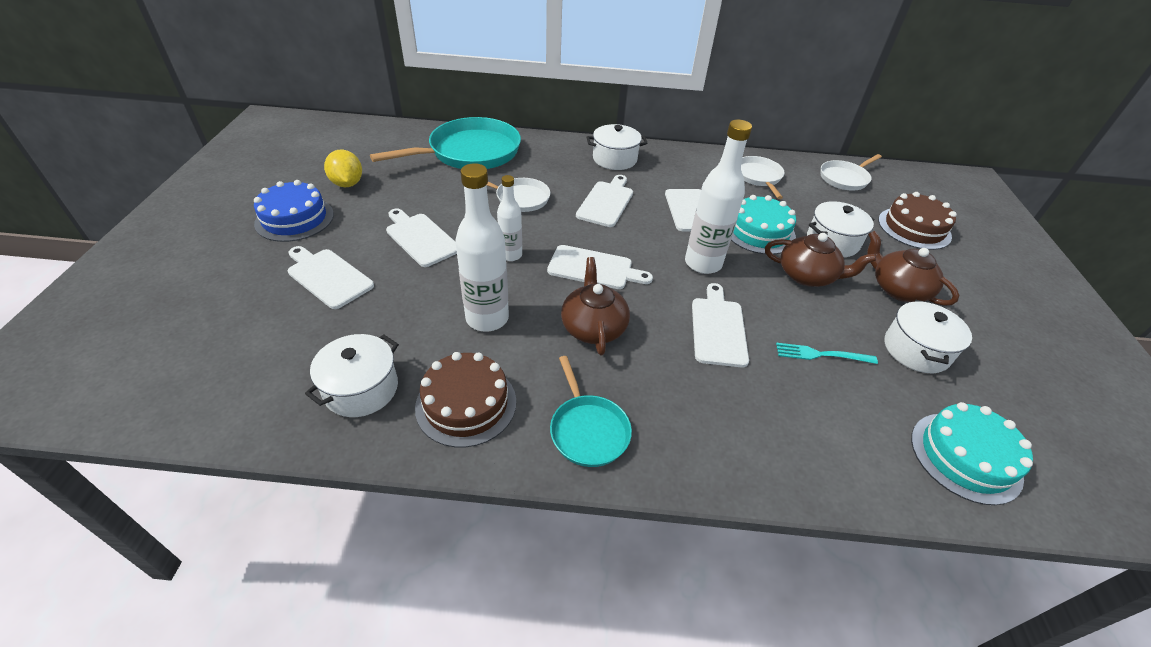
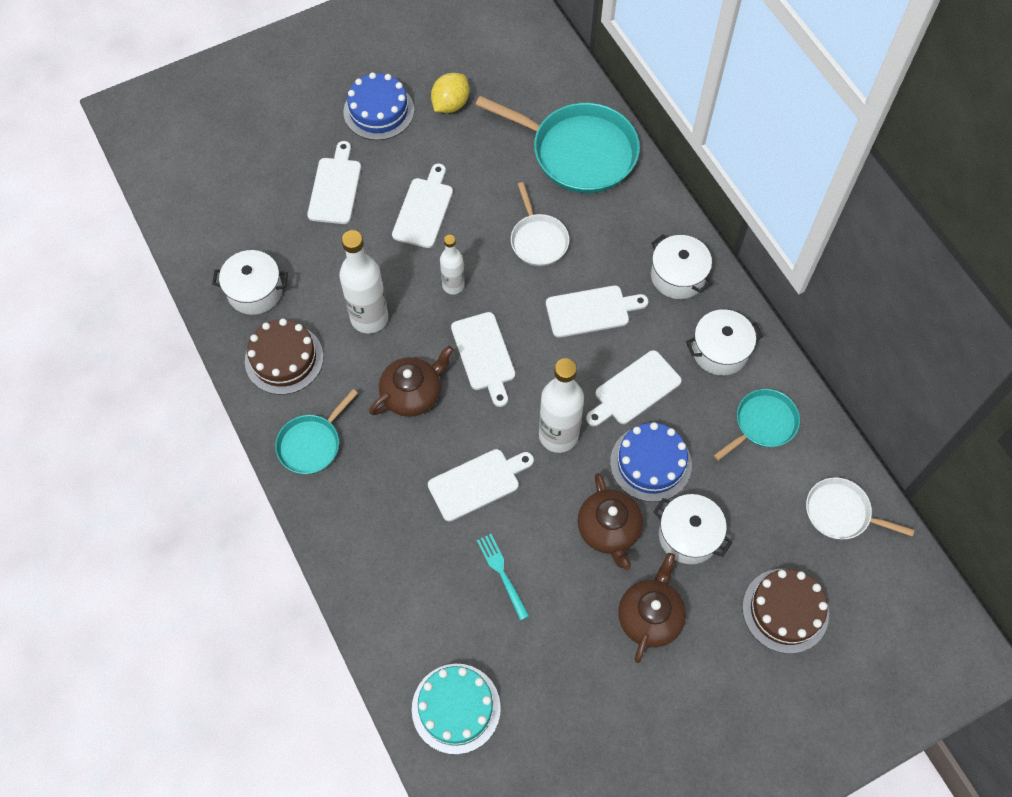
camera: 60 degrees right, 20 degrees up
turquoise cake [731,195,796,254] -> blue cake [610,422,692,502]
white pan [741,156,785,199] -> turquoise pan [713,389,800,461]
white pot [885,300,972,373] -> white pot moved to [686,310,763,375]

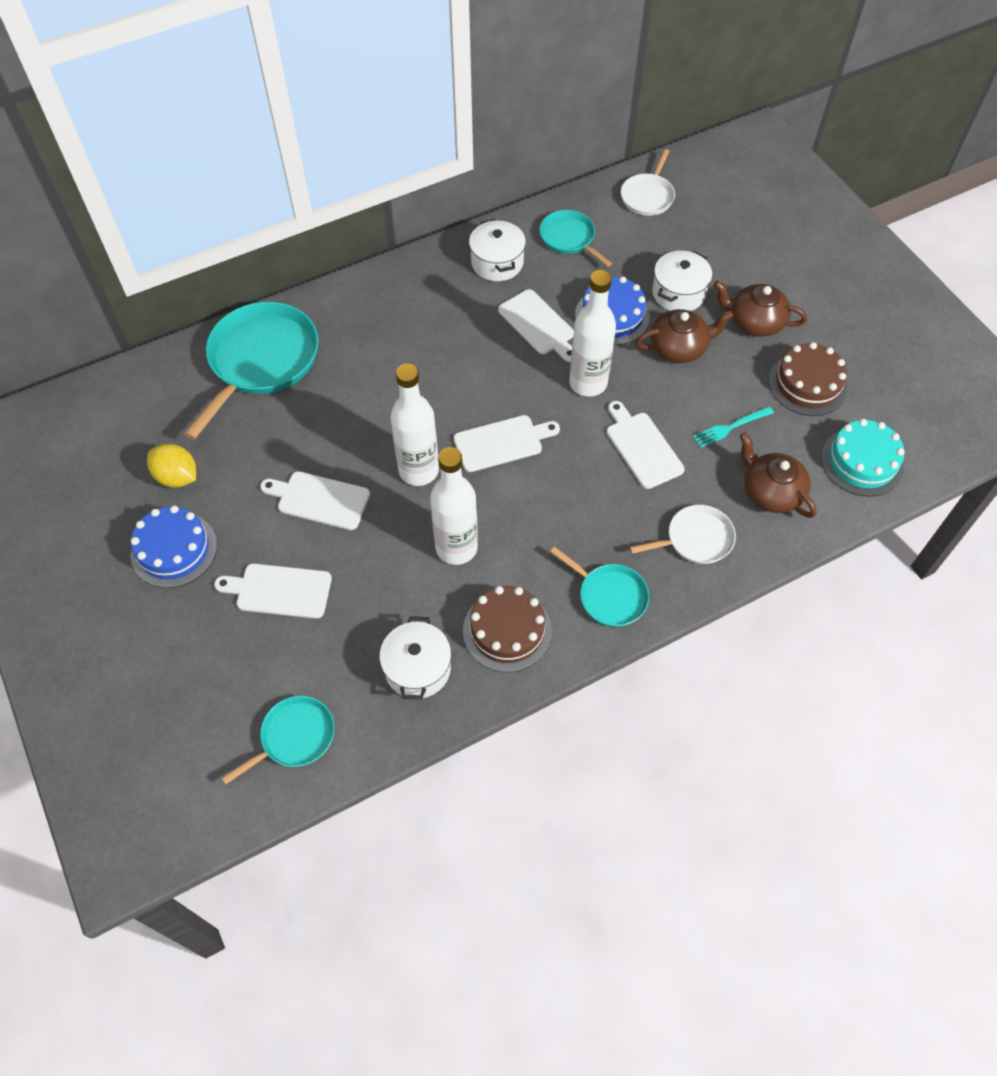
camera: 90 degrees left, 5 degrees down
brown teapot [369,346,454,417] -> brown teapot moved to [740,432,817,518]
white bottle [440,235,465,295] -> white bottle [390,363,439,486], size x1.69
white pan [511,182,569,266] -> white pan moved to [630,505,736,564]
white cutting board [546,285,648,338] -> none
white pot [651,234,713,299] -> none
brown cake [742,569,829,654] -> brown cake moved to [769,342,847,416]
none -> turquoise pan [222,696,334,784]

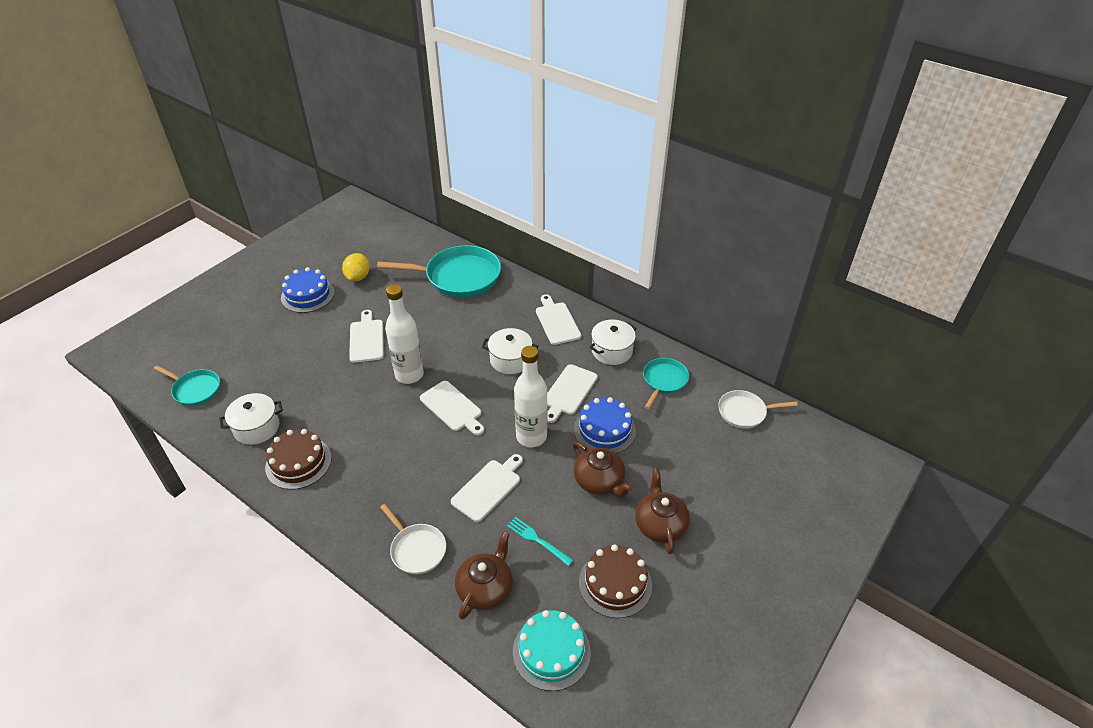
camera: 65 degrees right, 15 degrees down
white cutting board [214,563,332,619] -> white cutting board moved to [536,294,581,345]
white bottle [430,447,478,565] -> none
turquoise pan [550,547,649,627] -> none
white pot [652,251,712,311] -> white pot moved to [482,328,538,374]

